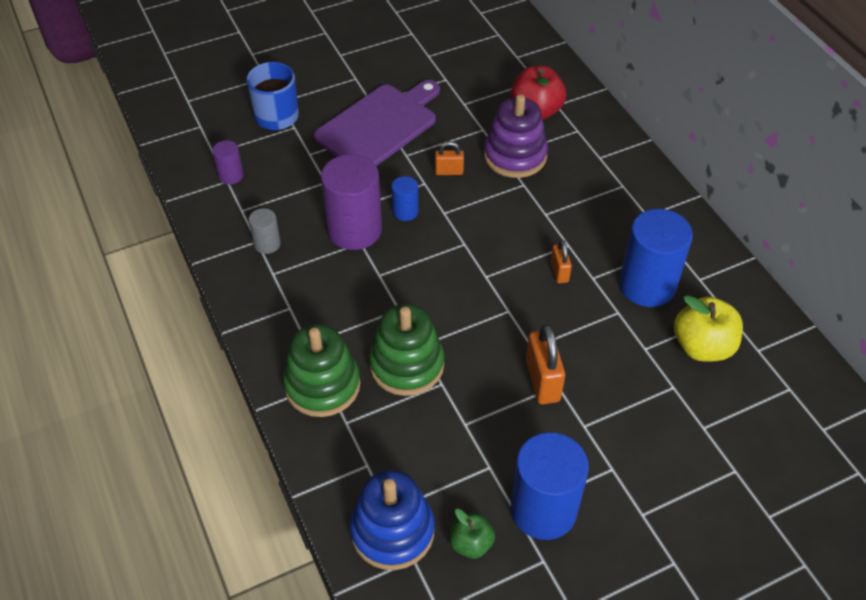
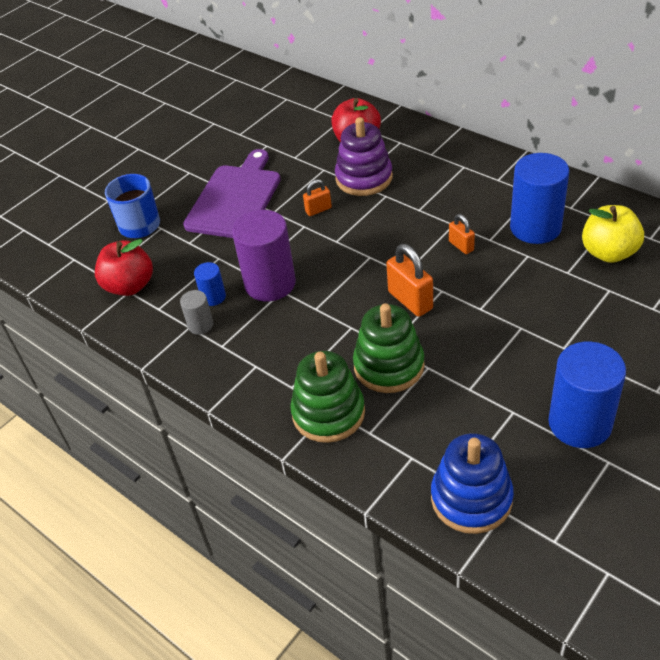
camera: 20 degrees left, 5 degrees down
purple cylinder [212,140,244,184] -> red apple [95,239,153,296]
blue cylinder [391,176,419,221] -> blue cylinder moved to [194,262,226,306]
green apple [450,509,495,559] -> none
orange padlock [526,324,565,405] -> orange padlock moved to [386,244,433,317]

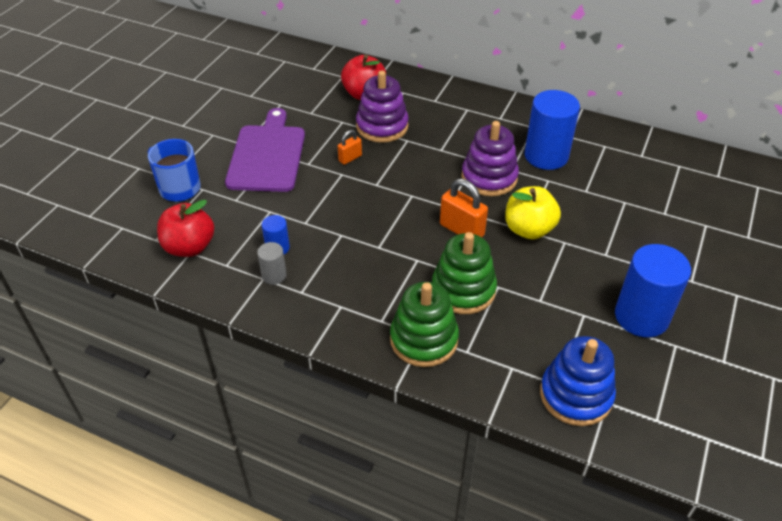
camera: 20 degrees left, 0 degrees up
purple cylinder [232,210,296,302] -> none
orange padlock [449,214,475,254] -> purple stacking toy [461,121,519,196]
yellow apple [582,205,644,263] -> yellow apple moved to [505,186,561,239]

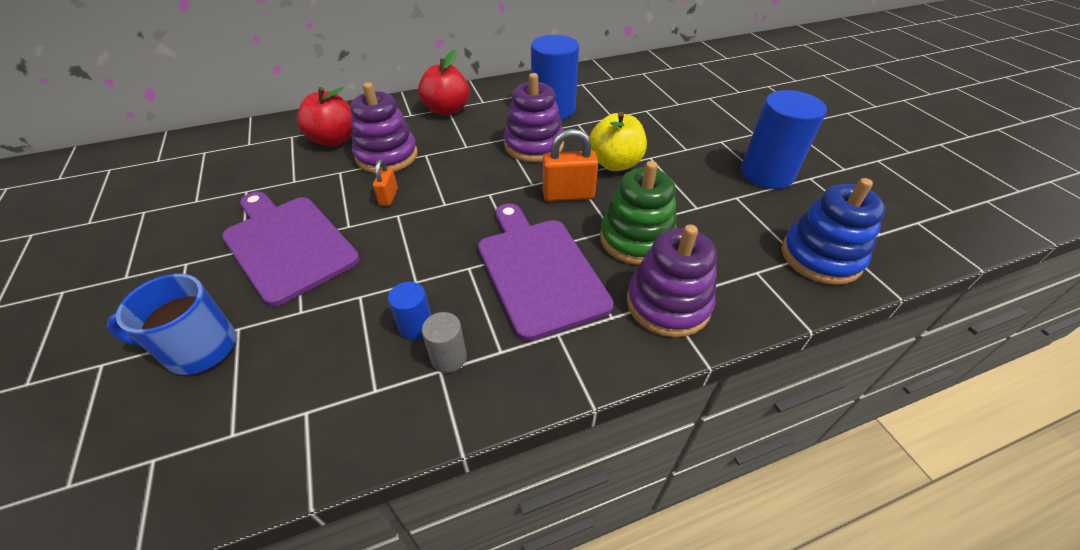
camera: 45 degrees left, 0 degrees up
red apple [157,199,214,257] -> red apple moved to [418,50,470,116]
green stacking toy [390,282,459,367] -> purple stacking toy [627,224,717,337]
none -> purple cutting board [478,203,614,341]

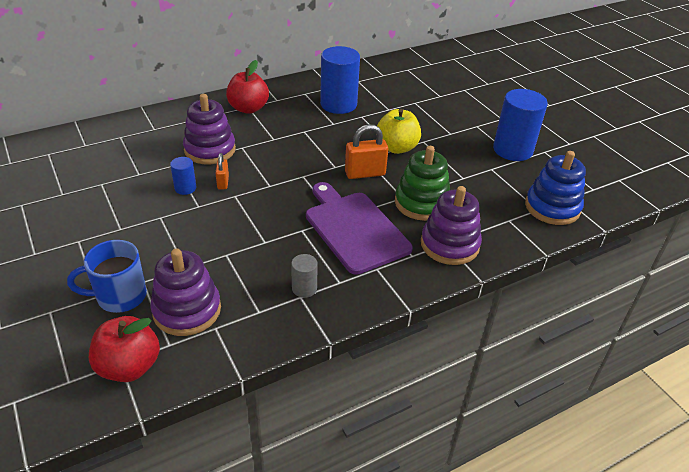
camera: 10 degrees left, 5 degrees down
purple cutting board [222,192,360,307] -> none
red apple [297,87,353,146] -> red apple moved to [89,316,160,382]
blue cylinder [388,282,431,340] -> blue cylinder moved to [170,157,196,195]
purple stacking toy [504,73,564,162] -> purple stacking toy moved to [150,249,221,336]

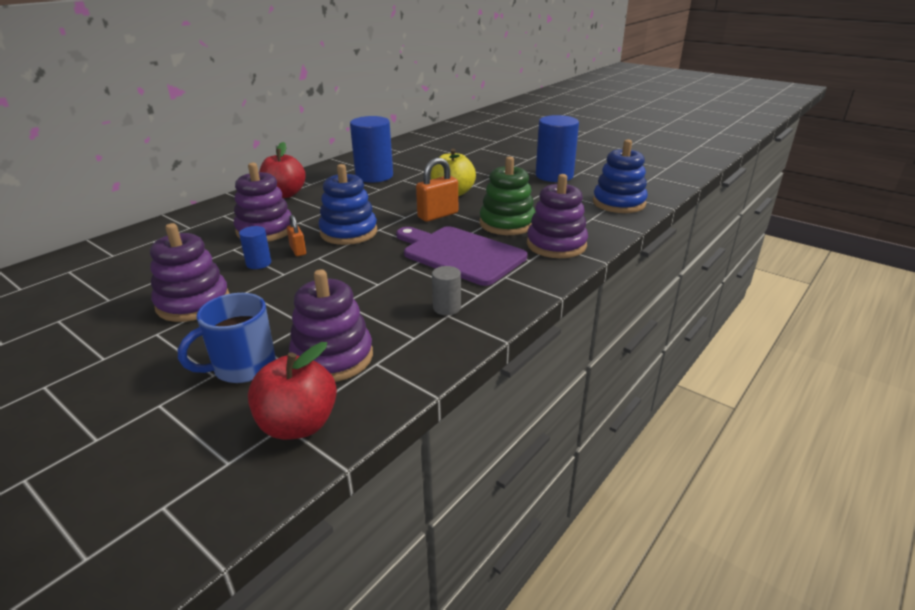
camera: 20 degrees left, 10 degrees down
none -> purple stacking toy [150,223,229,322]
none -> blue stacking toy [319,164,377,245]

